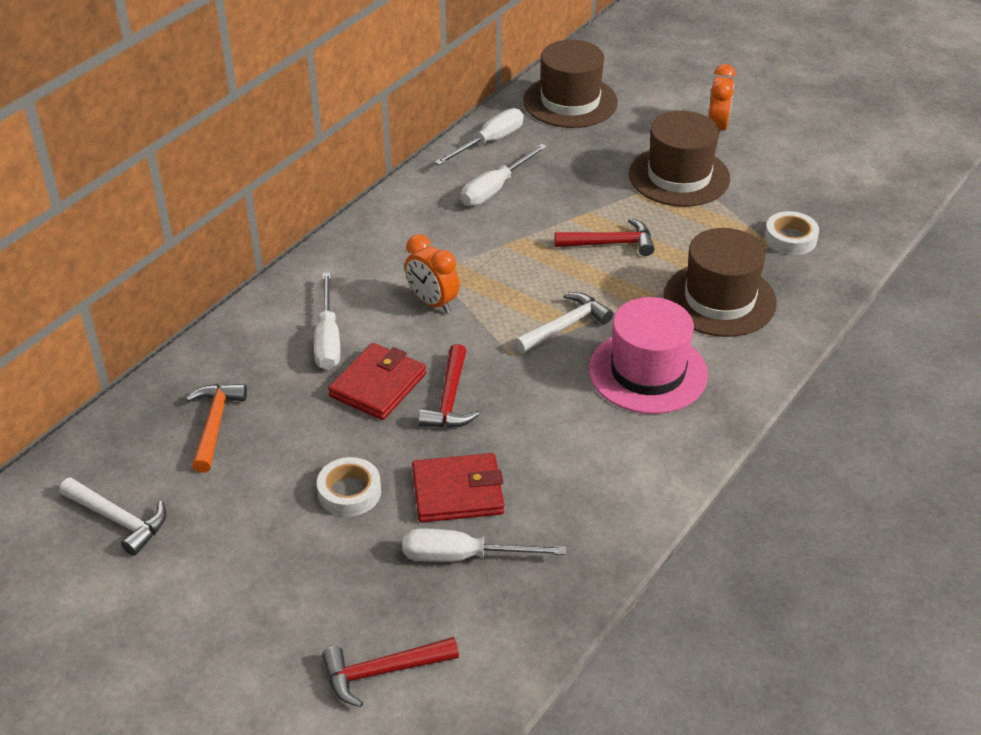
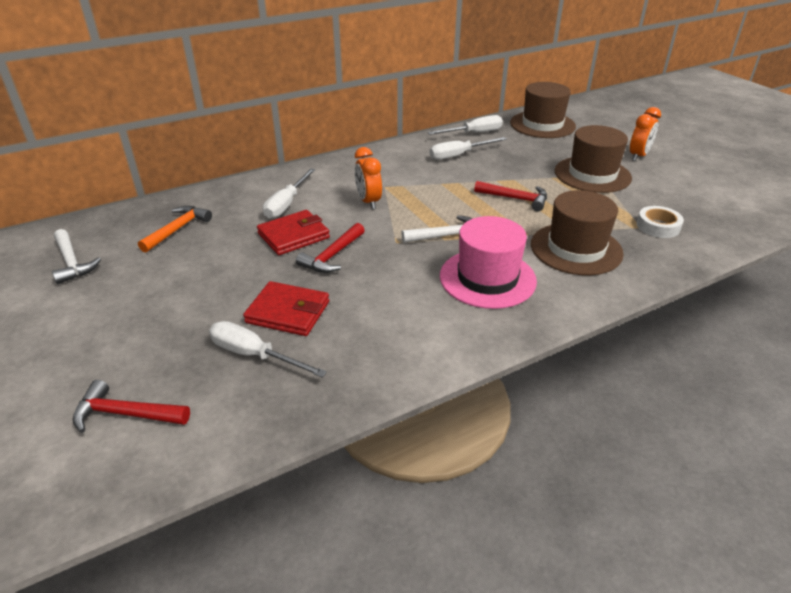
camera: 25 degrees right, 5 degrees down
white tape [317,457,381,517] -> none

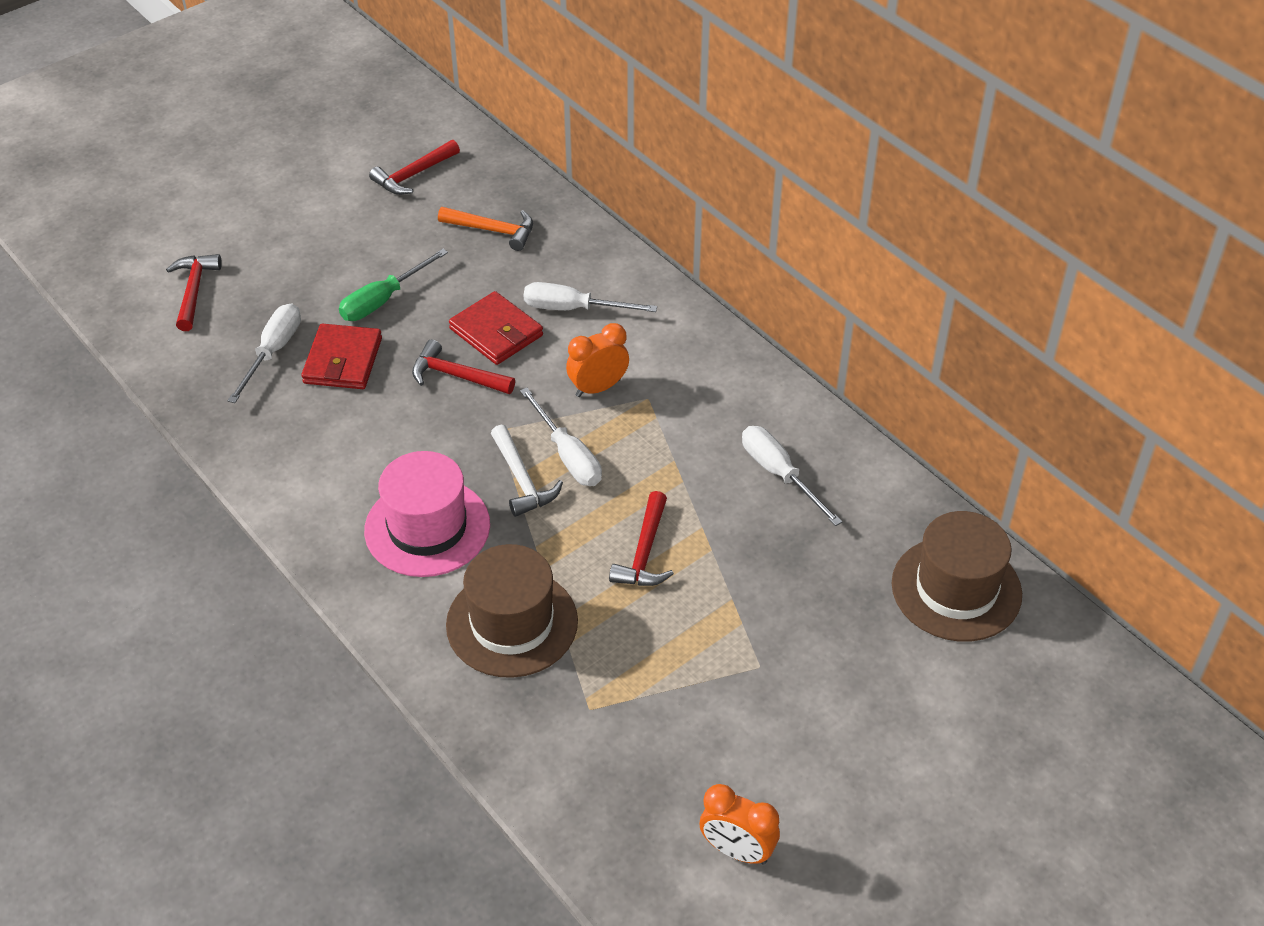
camera: 80 degrees right, 10 degrees up
white hammer [52,229,101,284] -> red hammer [369,140,460,195]
white screwdriver [427,115,503,135] -> white screwdriver moved to [520,388,602,486]
brown hat [555,125,632,193] -> none
orange clock [630,107,661,161] -> orange clock moved to [700,784,780,864]
white tape [637,206,684,238] -> none
none -> green screwdriver [339,249,448,321]

